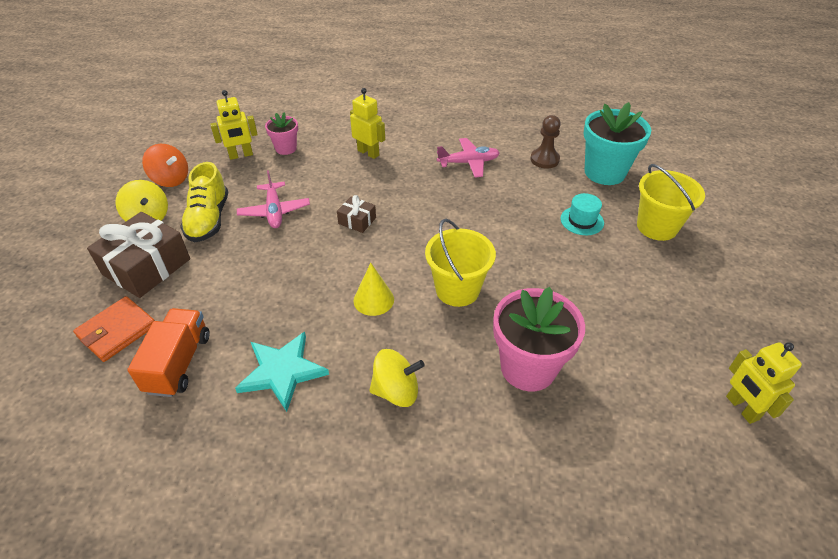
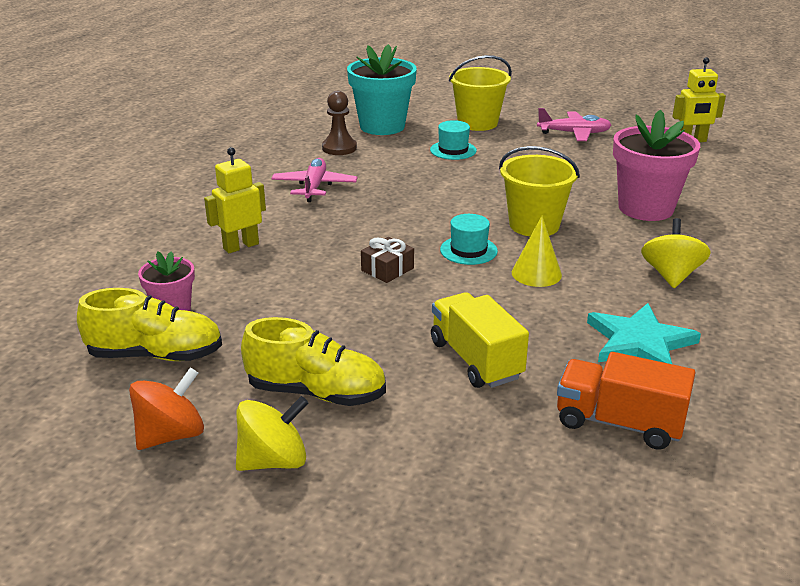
camera: 75 degrees left, 15 degrees down
orange wallet [73,296,155,362] -> none
brown gift [87,212,190,298] -> none
yellow robot [210,90,258,160] -> yellow shoe [77,288,222,361]
pink plane [237,170,310,228] -> pink plane moved to [537,108,612,141]
none -> yellow truck [431,292,529,388]
none -> turquoise hat [440,214,498,265]

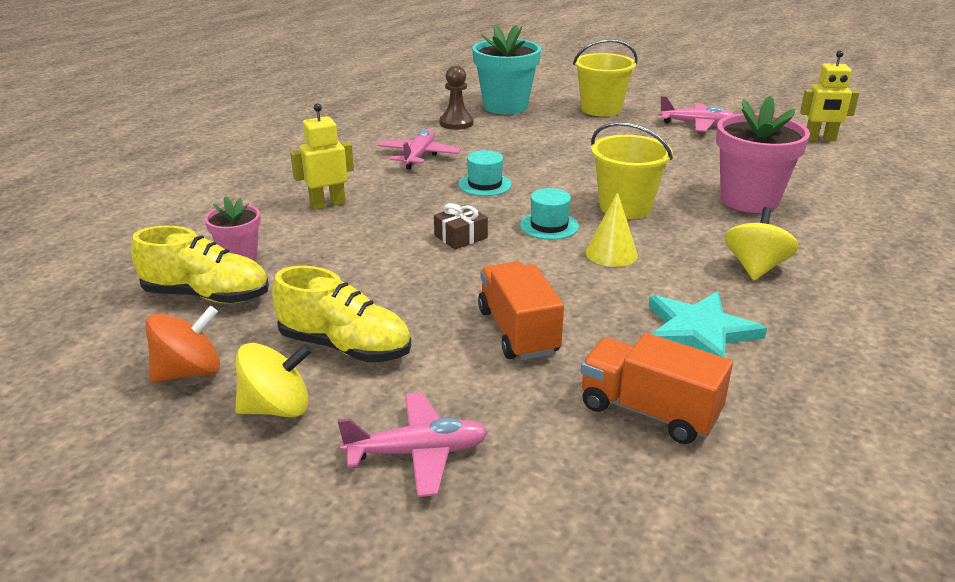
camera: 10 degrees right, 0 degrees up
turquoise hat [430,120,477,160] -> turquoise hat moved to [458,150,512,196]
yellow truck [431,292,529,388] -> orange truck [478,261,564,360]
none -> pink plane [338,392,488,497]

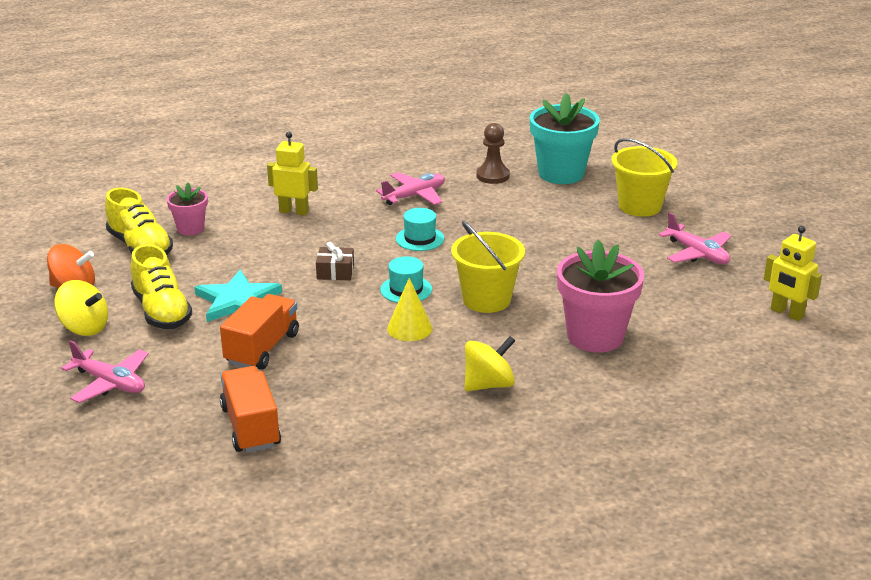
camera: 40 degrees right, 0 degrees up
turquoise star [649,291,767,358] -> turquoise star moved to [194,270,282,322]

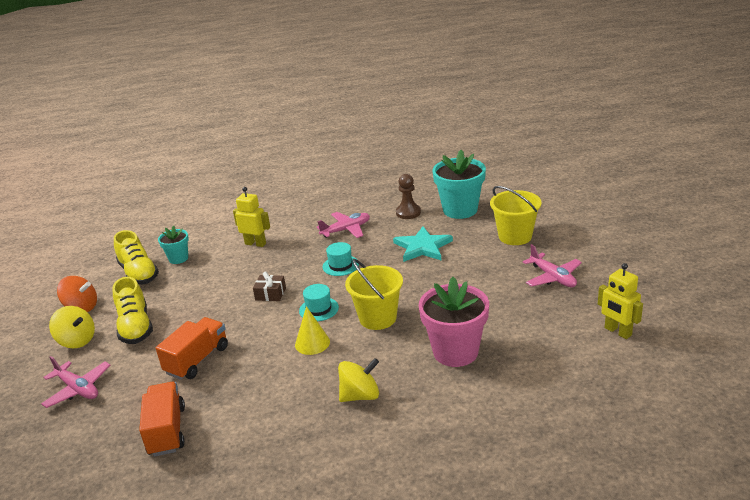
camera: 10 degrees right, 0 degrees up
pink flower pot [167,182,208,236] -> turquoise flower pot [158,225,189,264]
turquoise star [194,270,282,322] -> turquoise star moved to [393,226,453,262]

